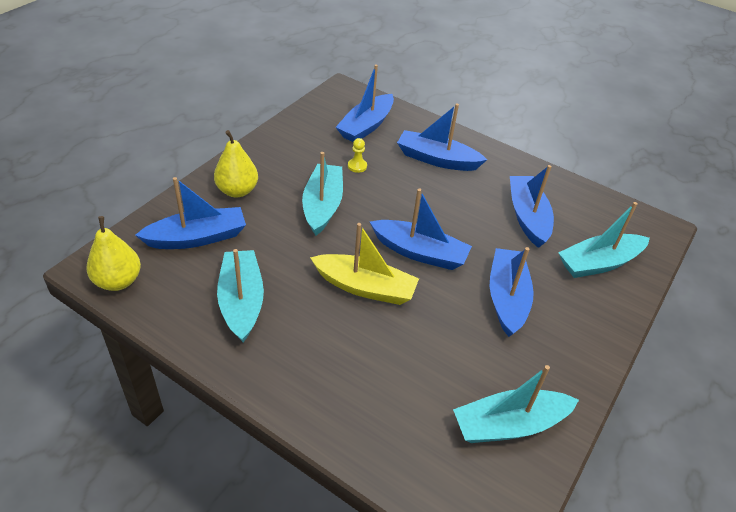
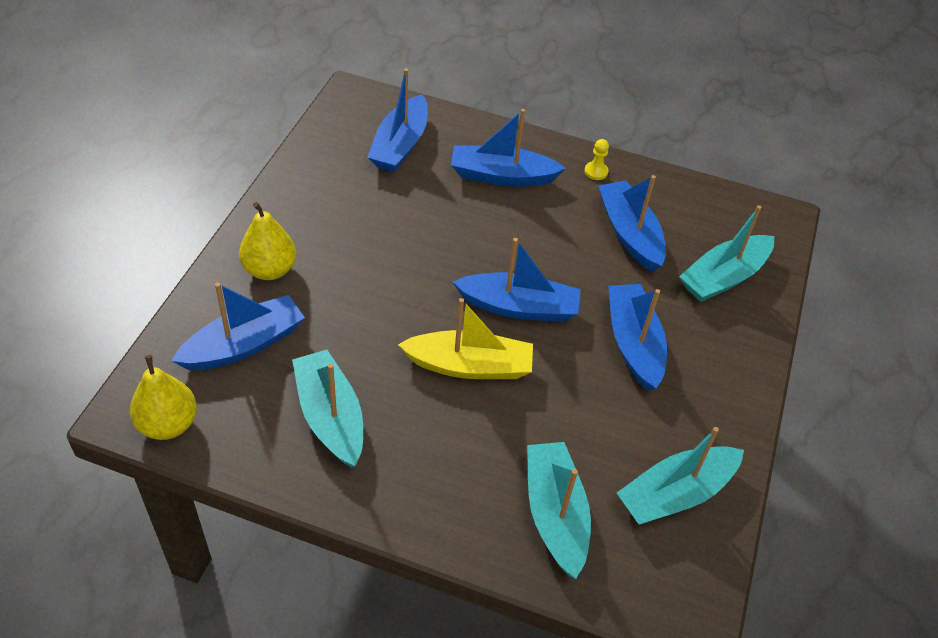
camera: 15 degrees left, 5 degrees up
turquoise boat [302,152,343,236] -> turquoise boat moved to [527,442,591,579]
yellow pawn [348,138,367,173] -> yellow pawn moved to [584,139,609,180]

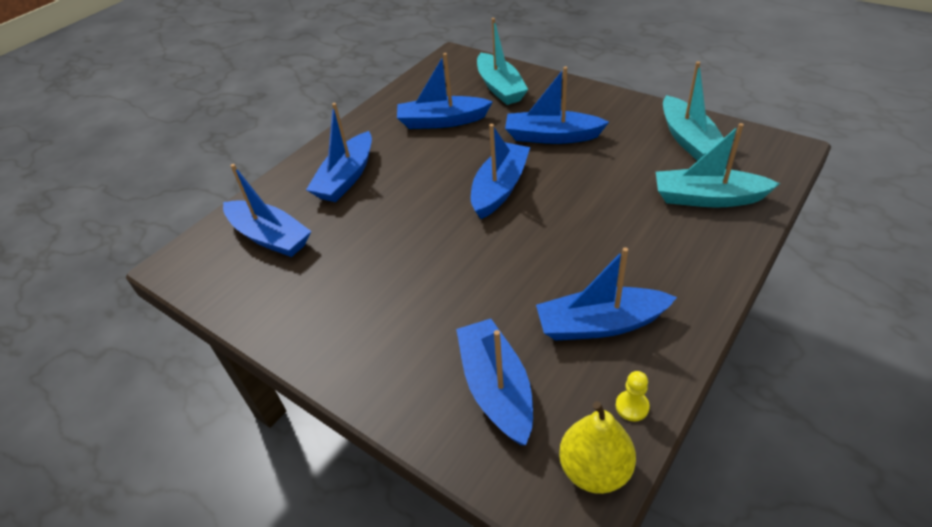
camera: 65 degrees left, 5 degrees down
yellow pear [239,202,296,280] -> none
turquoise boat [292,350,363,468] -> blue boat [536,247,677,341]
yellow boat [398,298,533,379] -> none
yellow pawn [584,139,609,180] -> yellow pawn moved to [616,371,650,421]

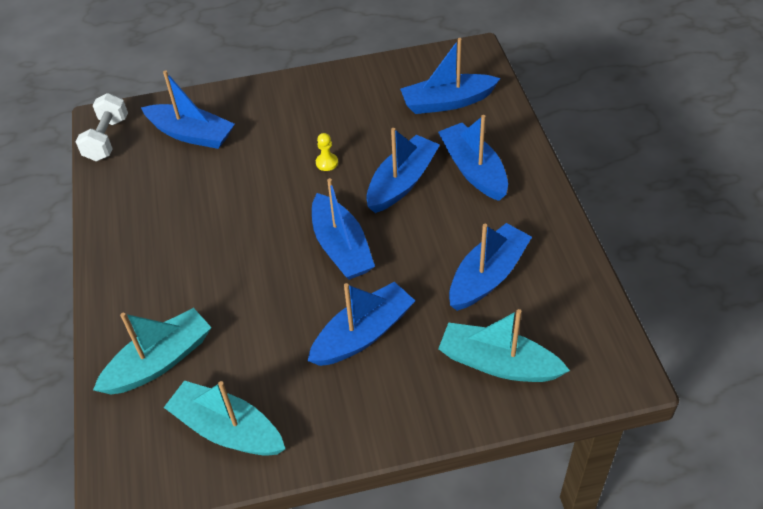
camera: 130 degrees right, 5 degrees up
blue boat [536,247,677,341] -> blue boat moved to [366,128,440,213]
yellow pear [559,401,636,494] -> white dumbbell [75,93,128,161]
yellow pawn [616,371,650,421] -> yellow pawn moved to [316,133,338,171]

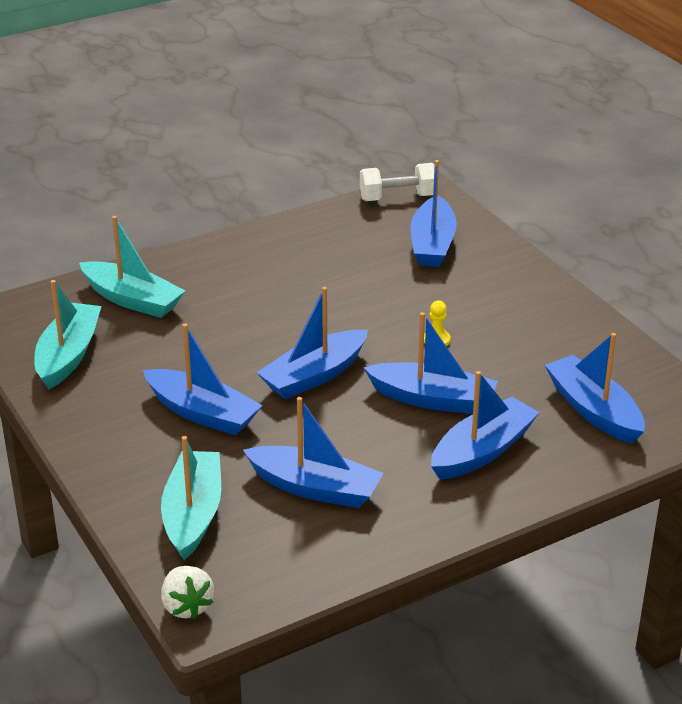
camera: 70 degrees right, 15 degrees down
none -> white strawberry [161,566,214,619]

